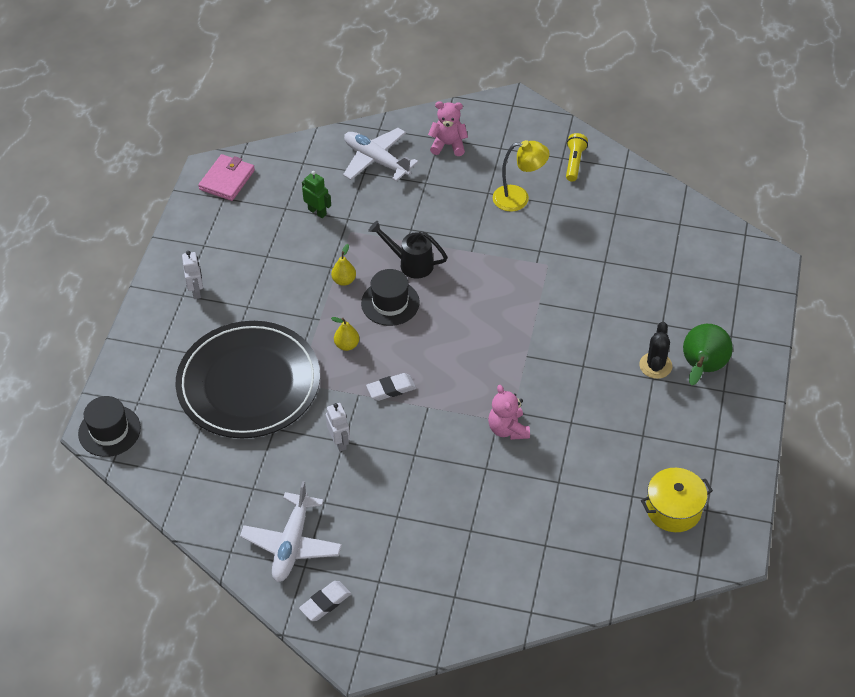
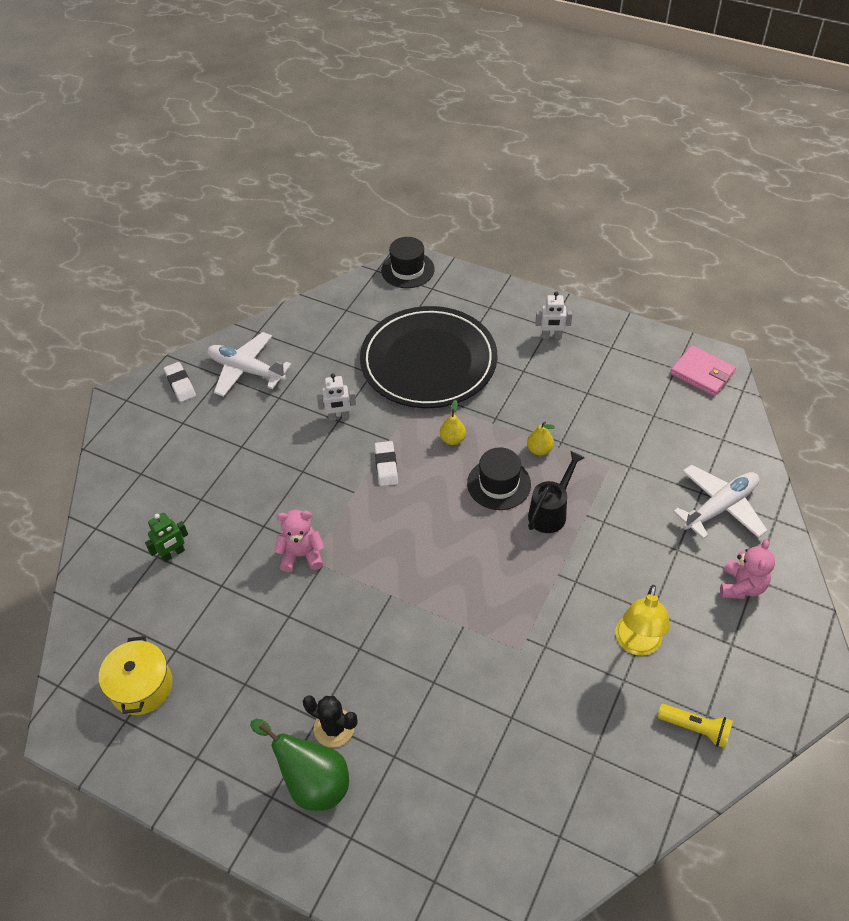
camera: 105 degrees right, 0 degrees up
green robot [302,171,331,218] -> green robot moved to [145,513,188,562]

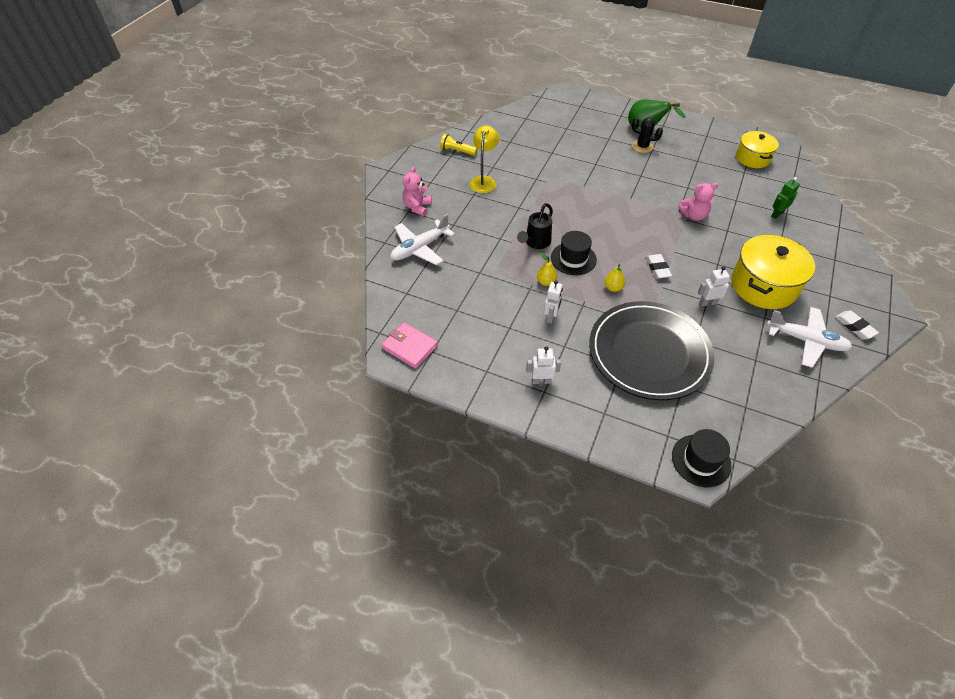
camera: 175 degrees right, 0 degrees up
none -> white robot [544,281,563,324]
none -> yellow pot [731,235,815,309]

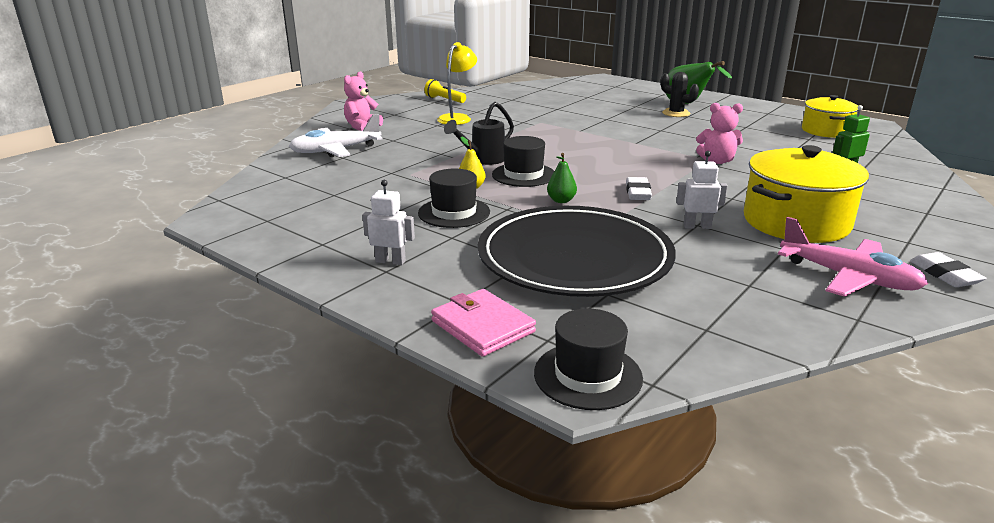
camera: 15 degrees right, 25 degrees down
pink wallet [381,322,438,369] -> pink wallet moved to [431,289,536,357]
white robot [544,281,563,324] -> black hat [418,169,490,228]
yellow pear [604,264,625,292] -> green pear [547,153,577,203]
white plane [767,307,852,368] -> pink plane [778,217,928,297]

